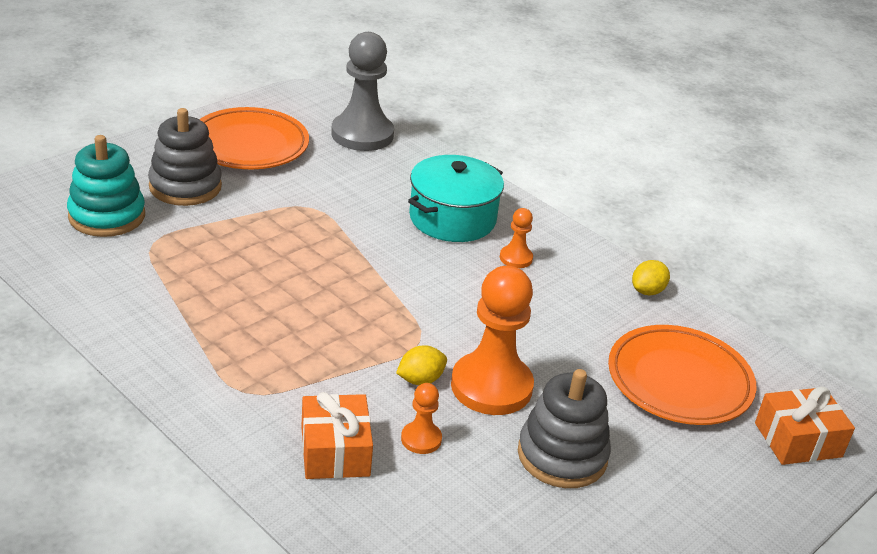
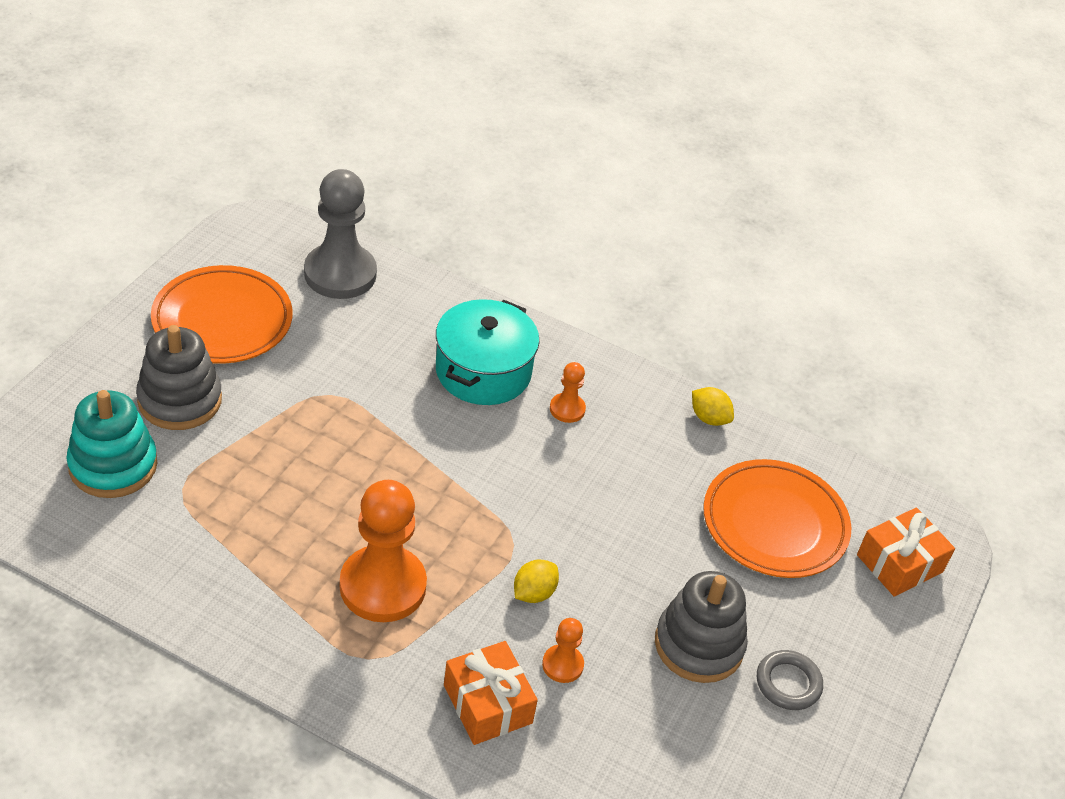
camera: 20 degrees left, 10 degrees up
orange pawn [451,266,534,415] -> orange pawn moved to [340,480,427,622]
yellow lemon [632,260,670,295] -> yellow lemon turned 75 degrees counterclockwise [692,387,734,426]
none -> grey ring [757,650,823,710]

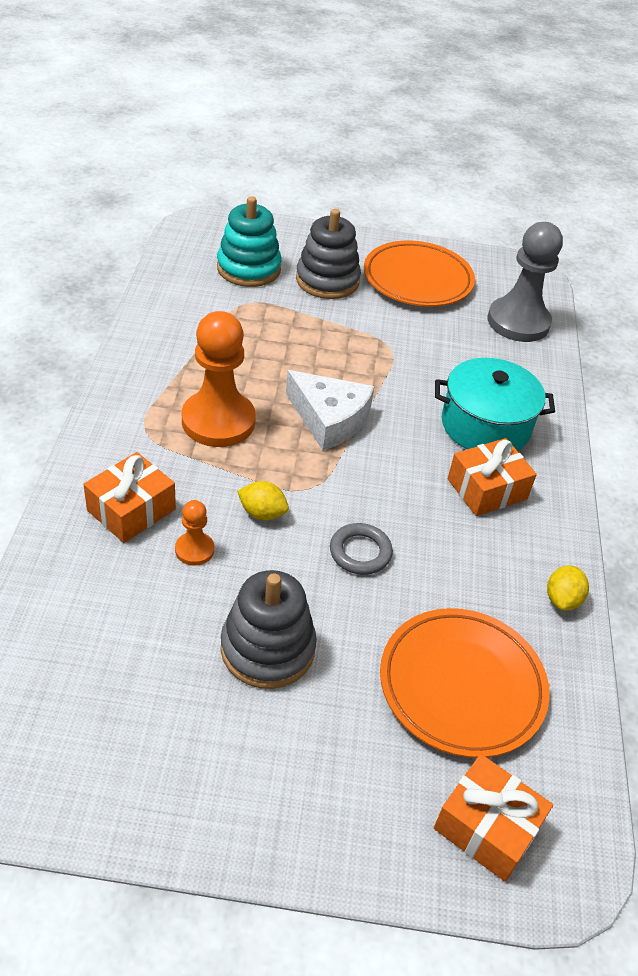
camera: 70 degrees right, 0 degrees up
orange pawn [550,362,586,423] -> orange gift [448,438,537,516]
grey ring [757,650,823,710] -> grey ring moved to [330,523,393,575]
none -> white cheese [286,370,374,451]

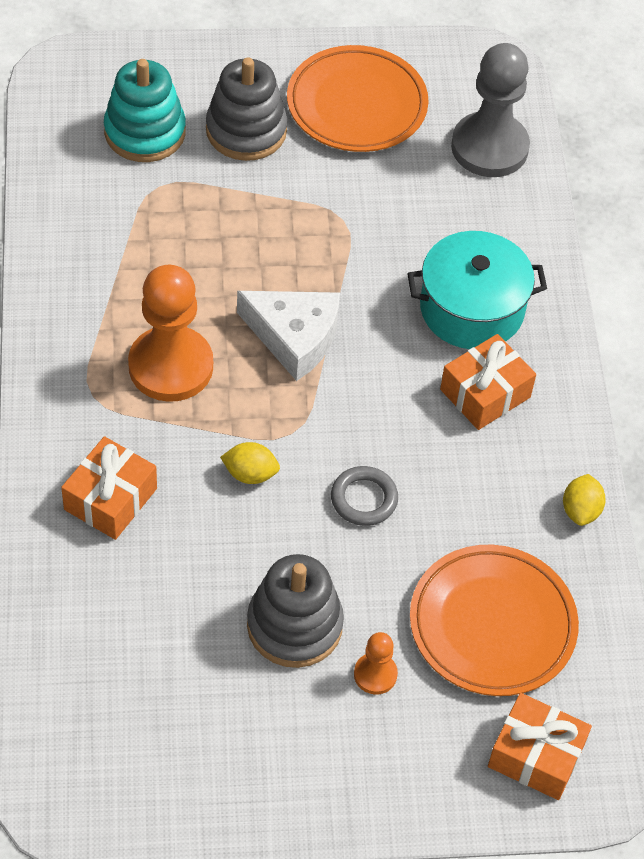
camera: 10 degrees left, 10 degrees up
orange pawn [175,500,214,565] -> orange pawn moved to [354,632,398,694]

